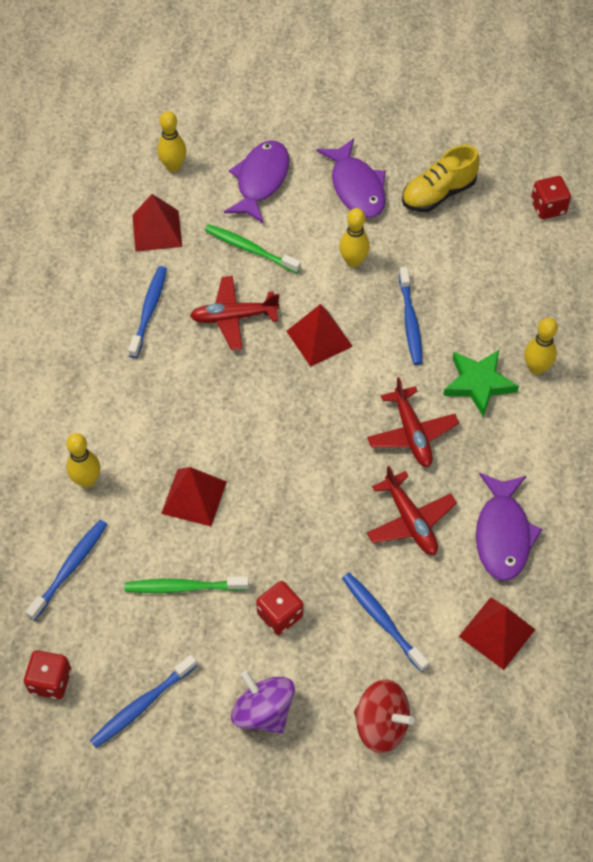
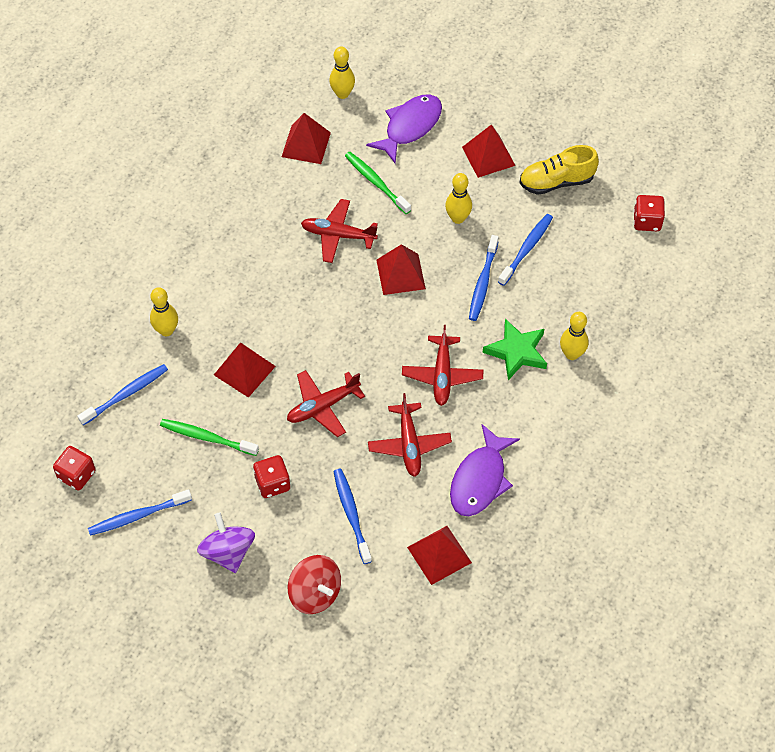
camera: 20 degrees right, 0 degrees up
blue toothbrush [128,266,167,358] -> blue toothbrush moved to [498,214,553,286]
purple fish [316,138,386,218] -> red pyramid [462,124,516,178]
none -> red plane [287,370,365,437]

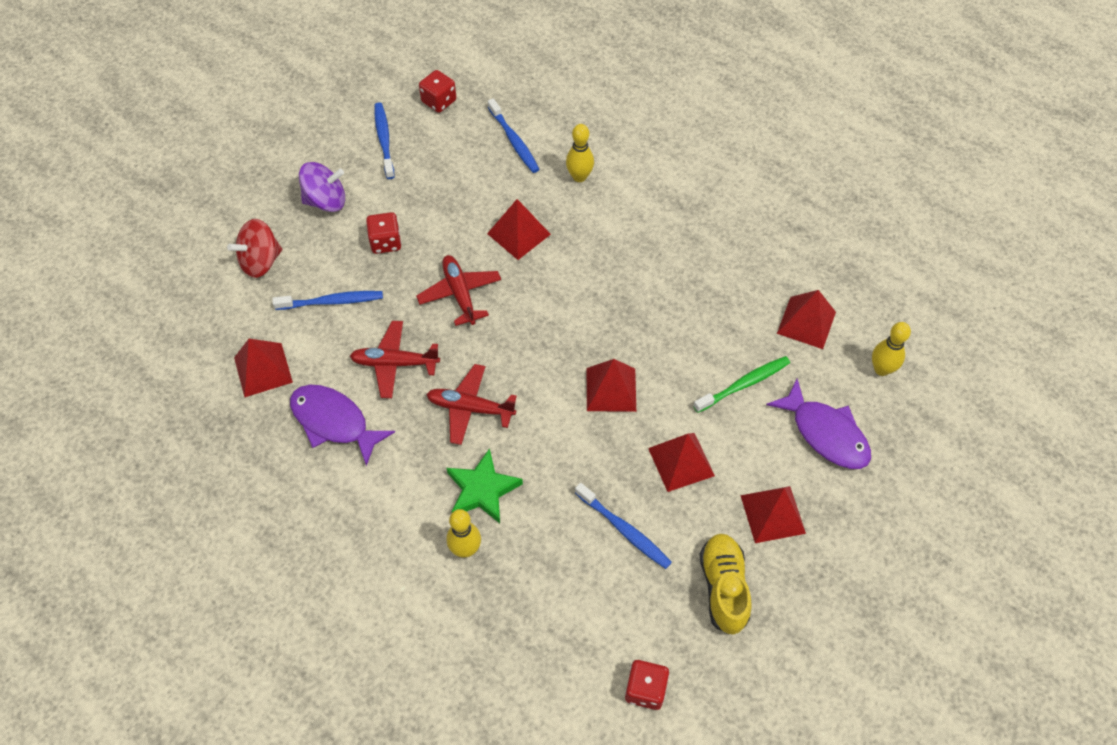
camera: 100 degrees right, 0 degrees up
green toothbrush [160,419,259,456] -> none
red plane [301,199,378,263] -> none
yellow bowling pin [445,173,472,224] -> red pyramid [648,433,715,492]
blue toothbrush [469,235,499,321] -> none

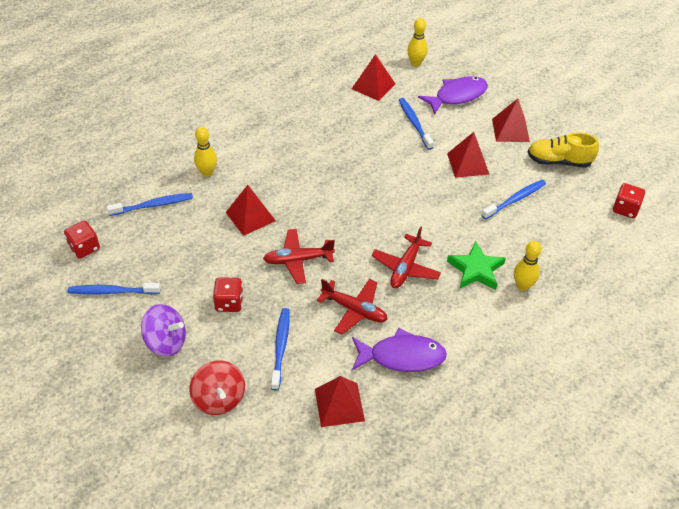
camera: 80 degrees left, 10 degrees down
purple fish [290,385,395,466] -> purple fish turned 135 degrees counterclockwise [352,328,447,372]
purple spinning top [299,162,345,212] -> purple spinning top turned 105 degrees clockwise [141,304,186,357]
red plane [350,321,440,398] -> red plane turned 75 degrees counterclockwise [317,279,388,335]
red pyramid [587,359,636,412] -> none
green toothbrush [693,356,790,413] -> blue toothbrush [399,98,434,150]

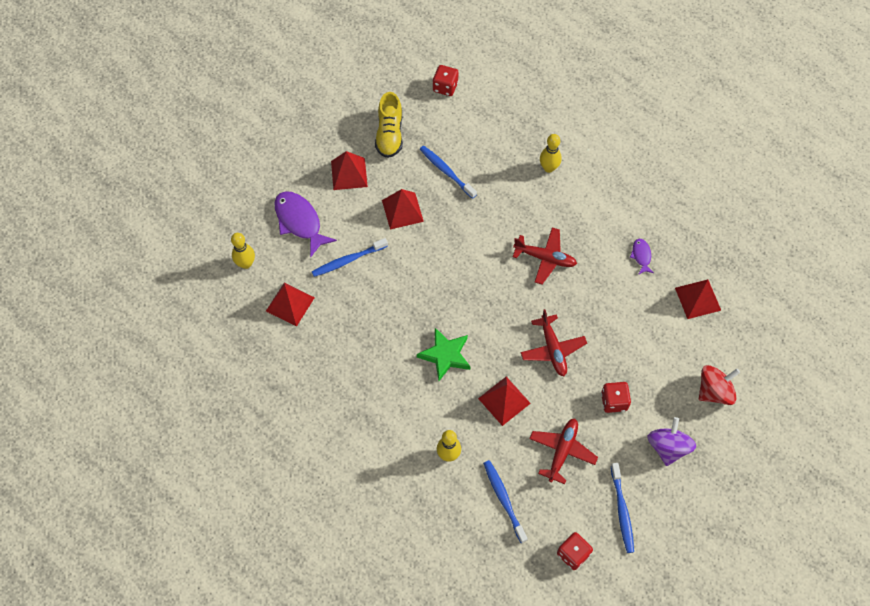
camera: 95 degrees left, 15 degrees up
blue toothbrush [271,308,290,390] -> none
red plane [317,279,388,335] -> red plane moved to [529,419,598,484]
purple fish [352,328,447,372] -> purple fish [630,239,654,275], size x0.50
green star [447,241,506,290] -> green star moved to [417,328,471,381]

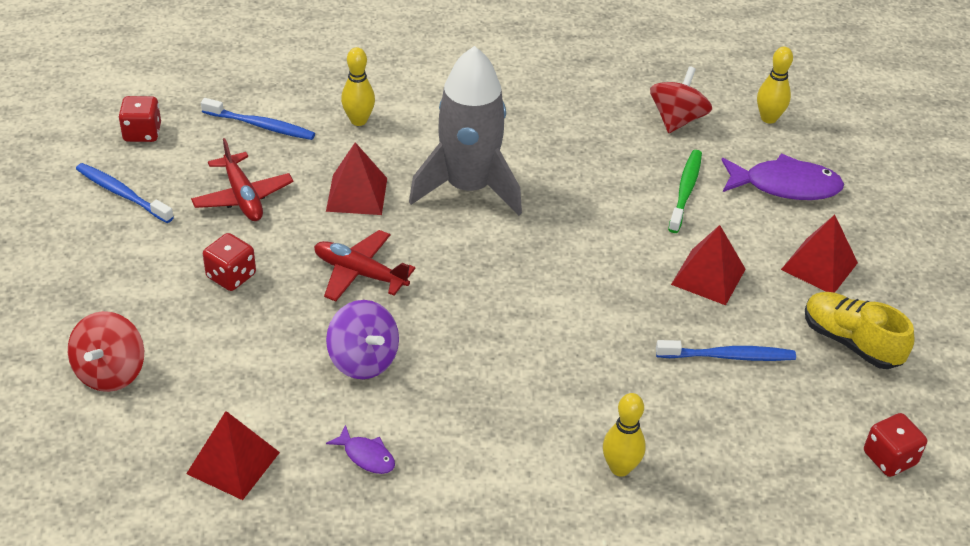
camera: 130 degrees right, 20 degrees down
red pyramid [266,283,315,327] -> red spinning top [650,66,712,133]
blue toothbrush [312,238,388,277] -> green toothbrush [668,150,702,233]
green star [417,328,471,381] -> grey rocket [409,46,522,216]
red plane [513,227,577,285] -> none
purple spinning top [647,417,696,466] -> purple spinning top moved to [326,300,399,379]

